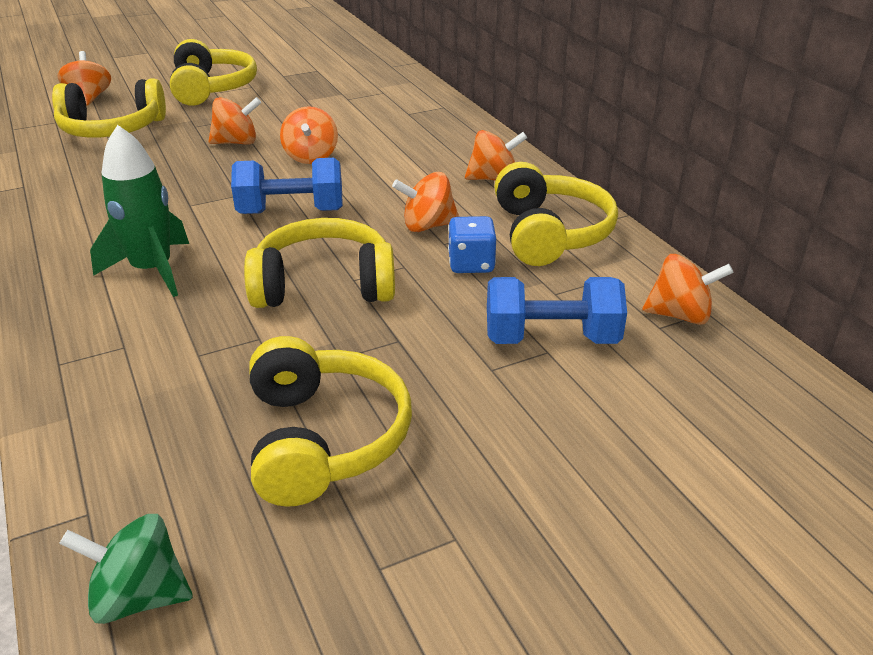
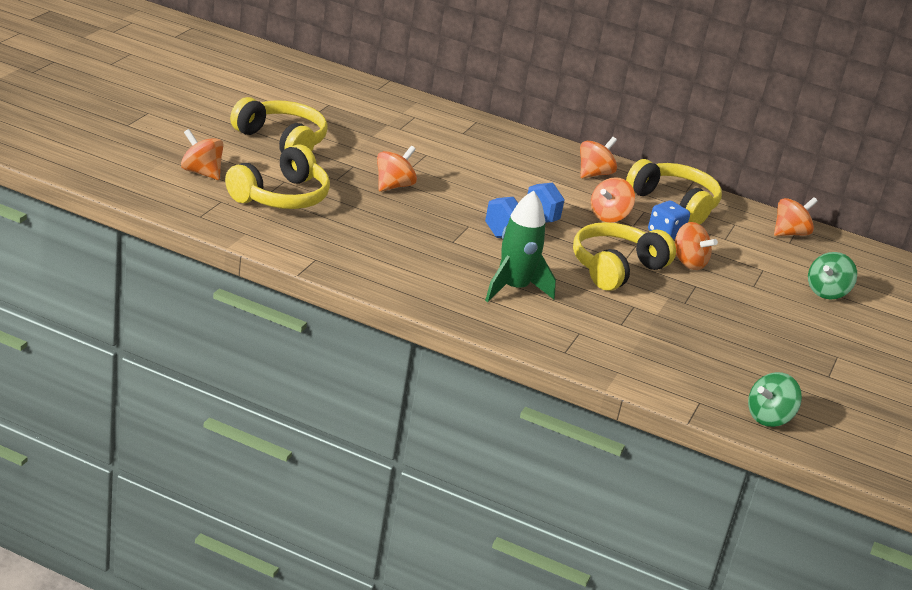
camera: 45 degrees left, 5 degrees down
yellow headphones [249,336,412,507] -> none
orange spinning top [280,106,338,164] -> orange spinning top moved to [674,222,718,270]
blue dumbbell [487,277,627,344] -> none
none -> green spinning top [808,252,857,300]

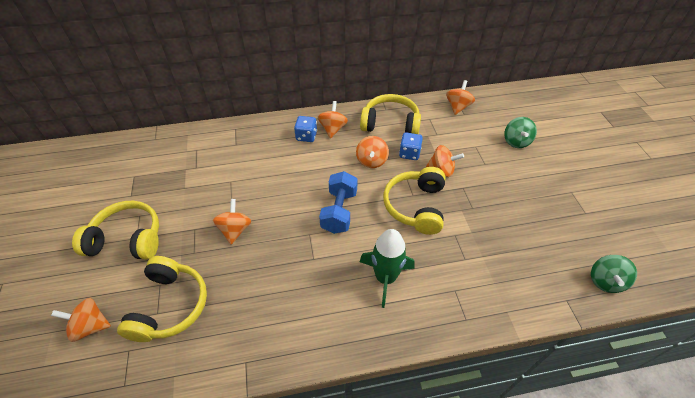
camera: 30 degrees left, 20 degrees up
none -> blue dice [294,116,317,142]

